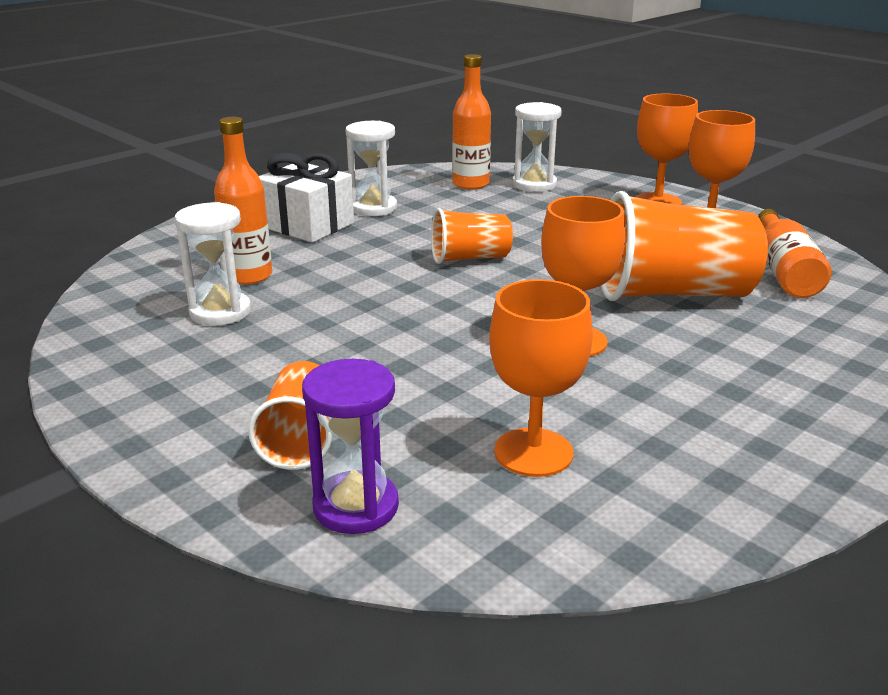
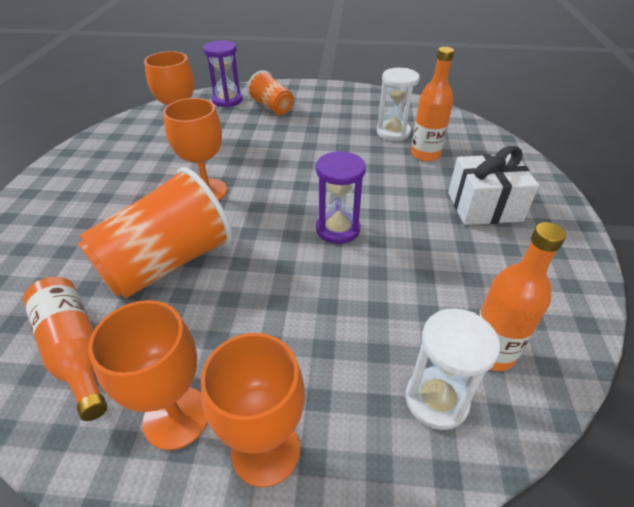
camera: 140 degrees right, 15 degrees up
white hourglass [346,121,397,216] -> none
orange cup [431,208,513,264] -> purple hourglass [316,151,366,244]

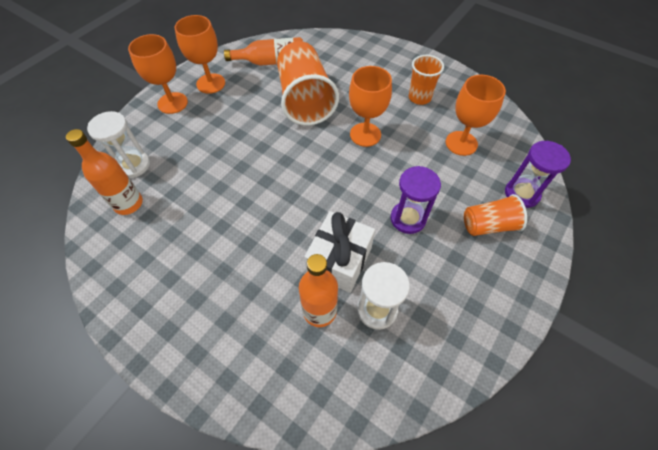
camera: 120 degrees right, 15 degrees up
purple hourglass [316,151,366,244] -> purple hourglass moved to [391,166,441,234]
white gift [448,146,539,225] -> white gift moved to [304,211,375,293]
none -> orange cup [409,55,444,105]

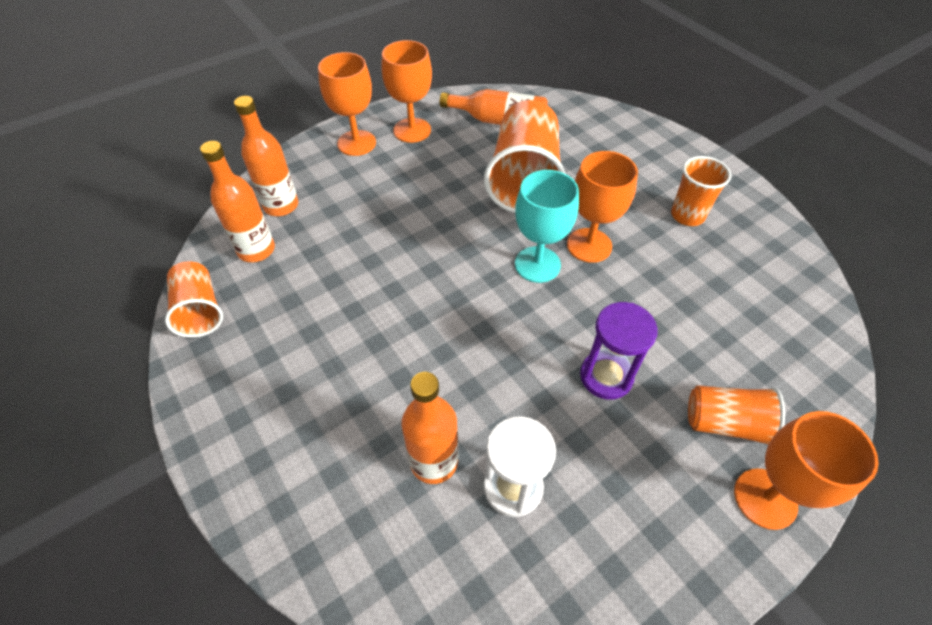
camera: 20 degrees right, 5 degrees down
white hourglass [87,111,150,178] -> orange bottle [234,96,298,216]
white gift [304,211,375,293] -> none
orange goblet [446,75,506,156] -> orange goblet moved to [734,411,879,530]
purple hourglass [505,141,571,208] -> none
none -> orange cup [165,262,223,337]
none -> turquoise goblet [515,170,579,283]

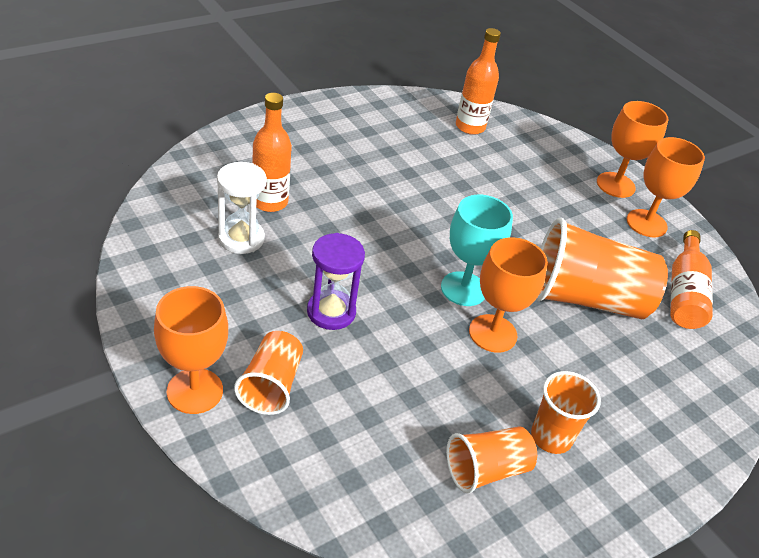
camera: 85 degrees right, 10 degrees down
orange cup [165,262,223,337] -> orange cup moved to [446,427,537,493]
orange bottle [234,96,298,216] -> none

